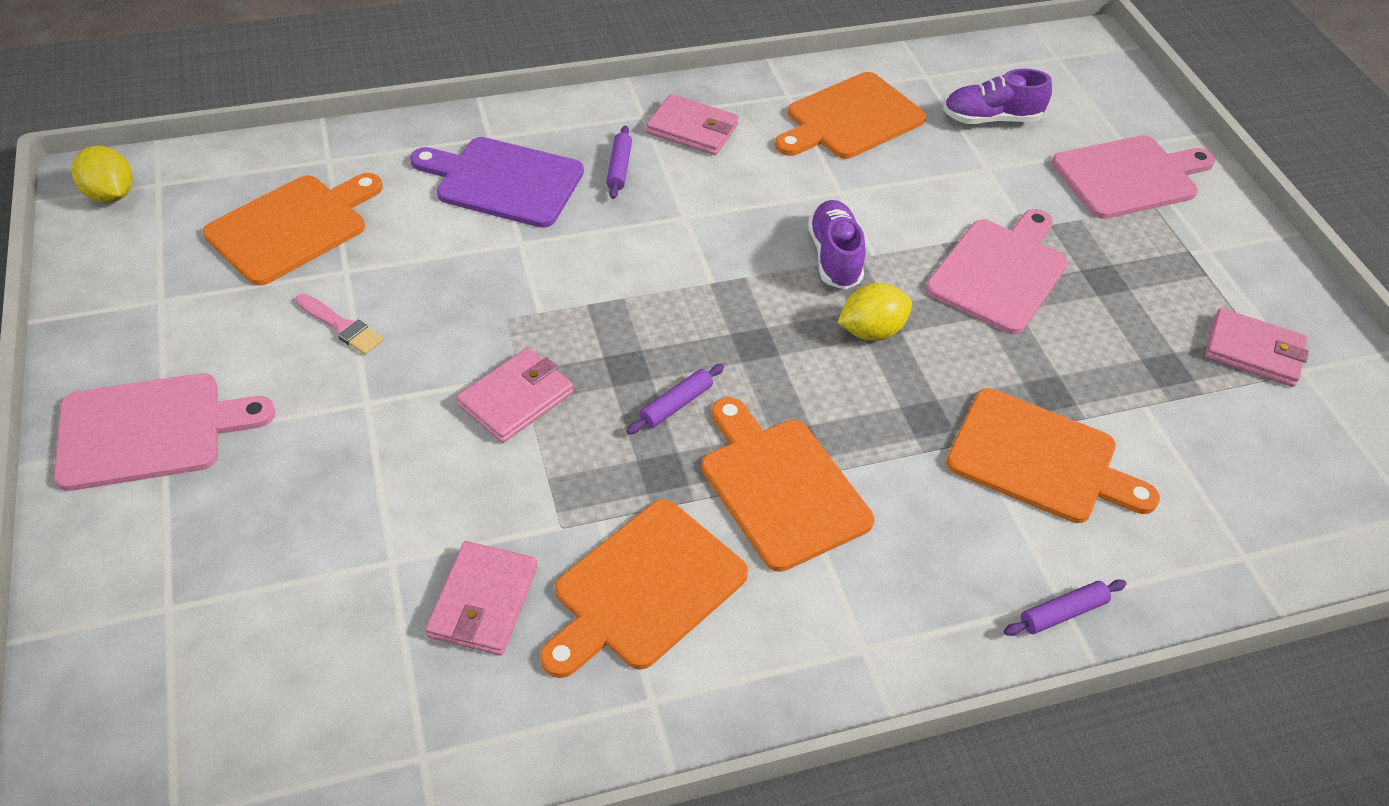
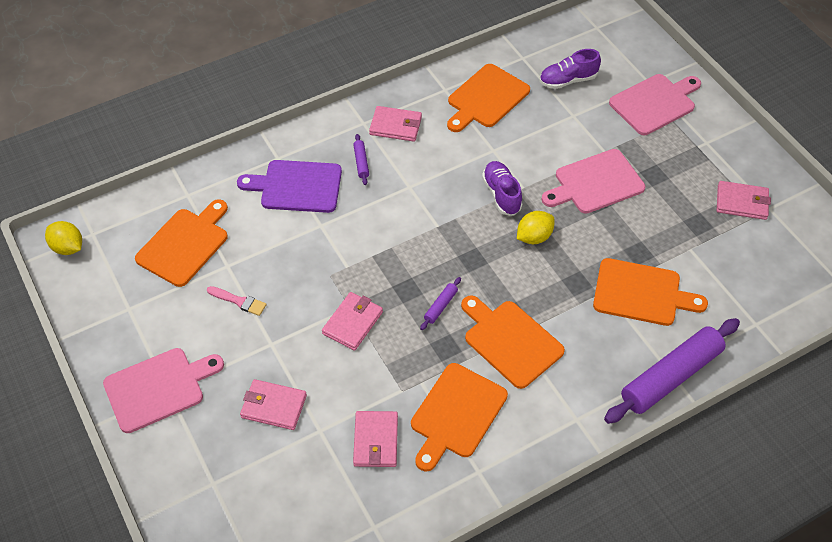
camera: 10 degrees left, 5 degrees up
pink cutting board [926,209,1068,334] -> pink cutting board turned 135 degrees counterclockwise [541,149,645,214]
purple rolling pin [1004,579,1126,636] -> purple rolling pin [604,318,740,424], size x2.42
none -> pink wallet [240,379,307,430]

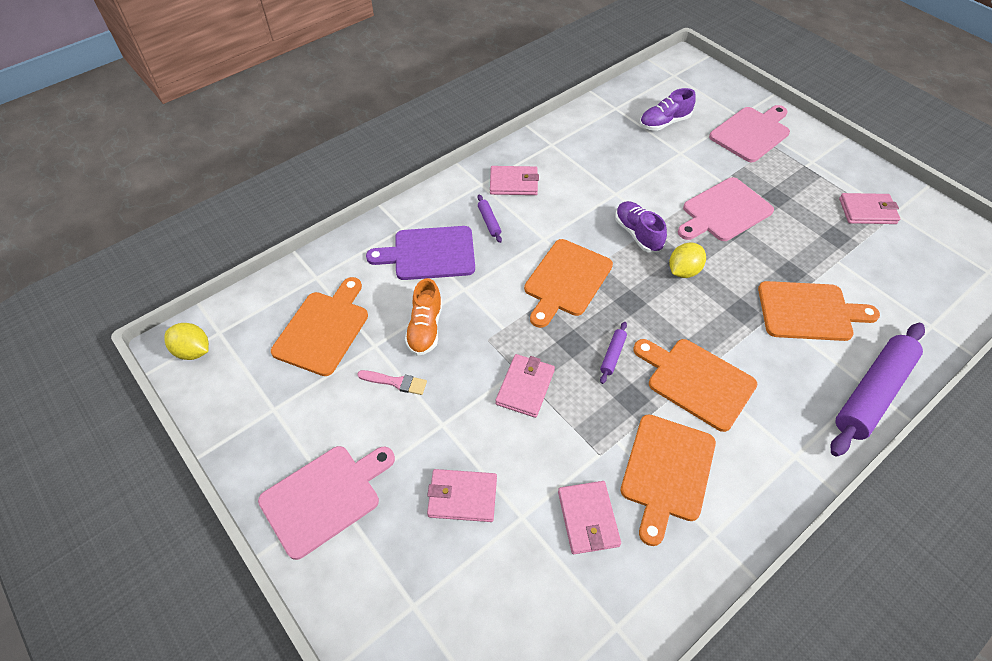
camera: 10 degrees left, 0 degrees up
orange cutting board [447,64,530,132] -> orange cutting board moved to [524,239,613,328]
none -> orange shoe [405,278,442,356]

